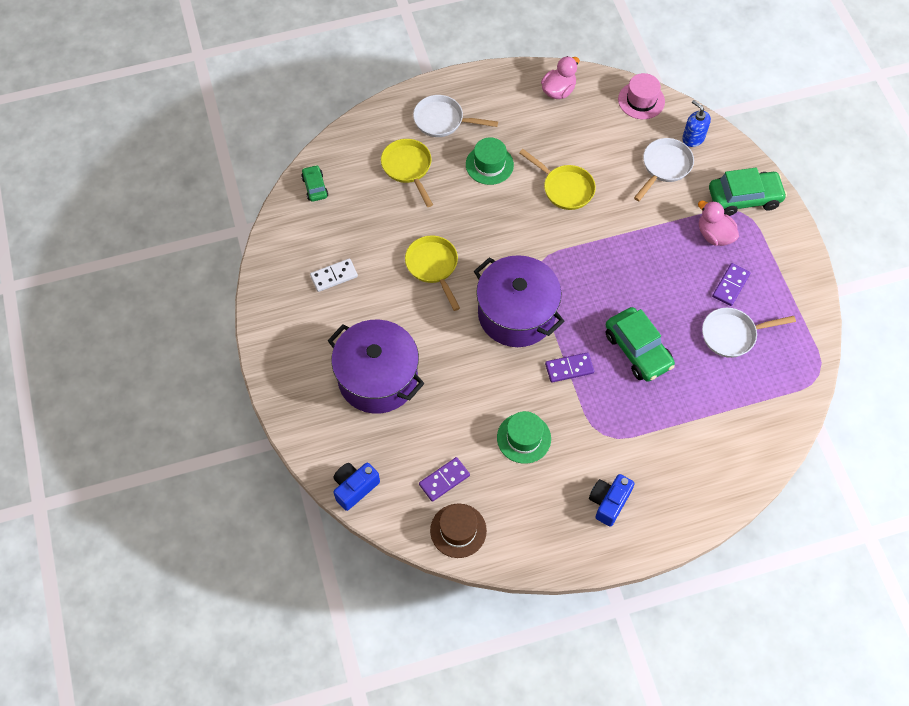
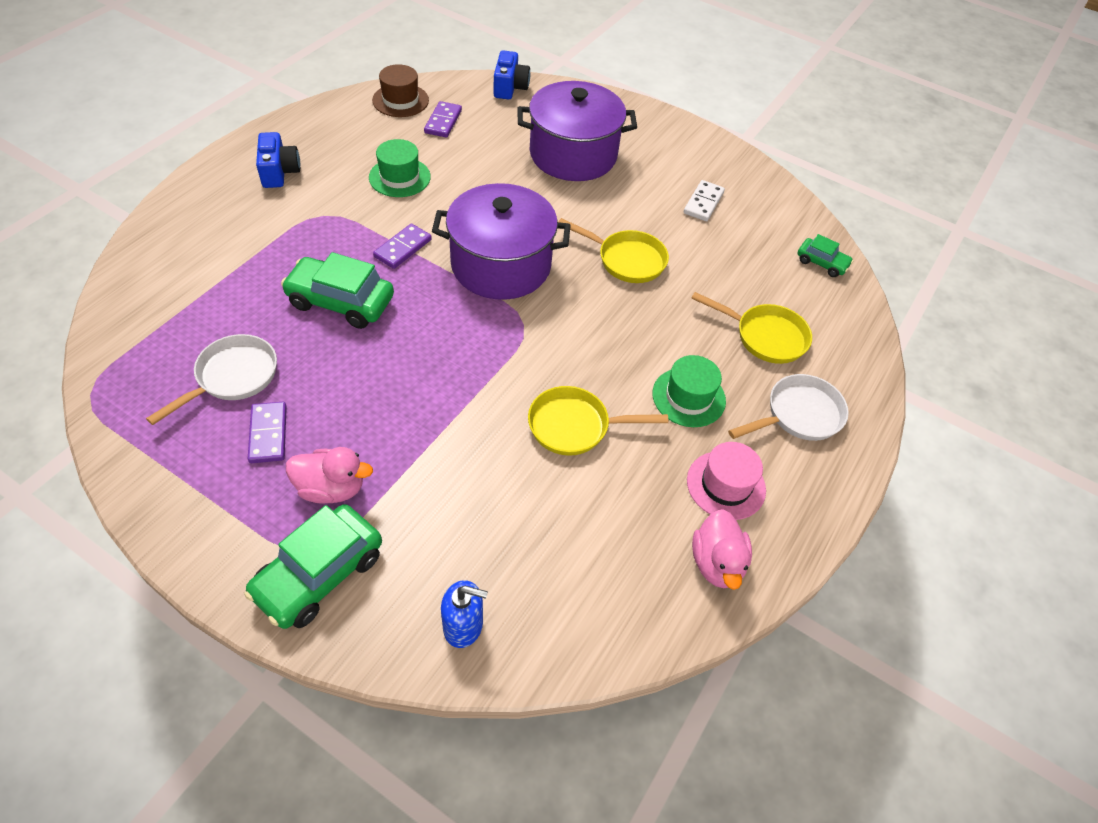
camera: 135 degrees right, 10 degrees down
pink hat [618,73,665,119] -> pink hat moved to [687,442,766,520]
white pan [634,138,694,201] -> none

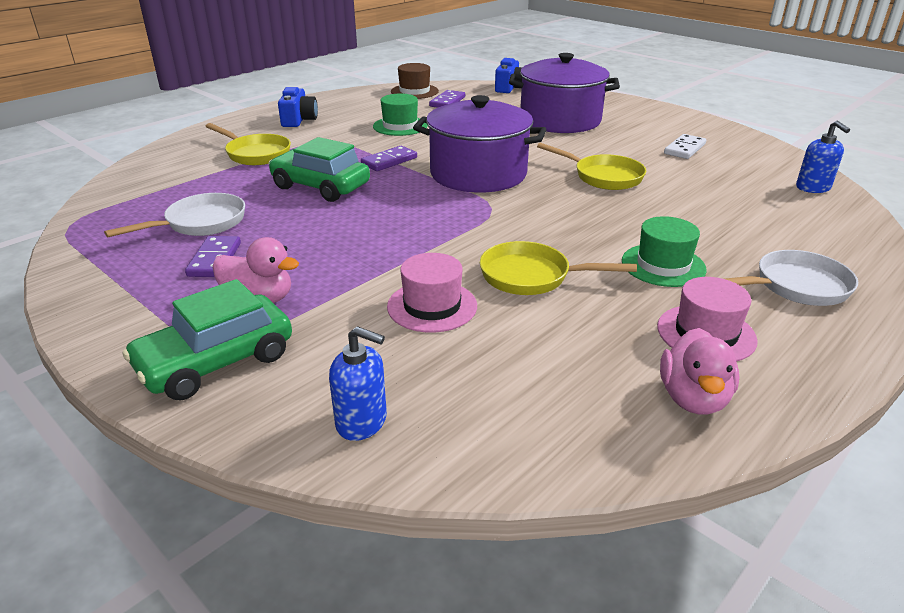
camera: 15 degrees right, 20 degrees down
yellow pan [691,292,812,364] -> yellow pan moved to [205,123,291,165]
green car [798,234,853,277] -> blue soap dispenser [796,121,850,193]
none -> pink hat [387,253,477,333]

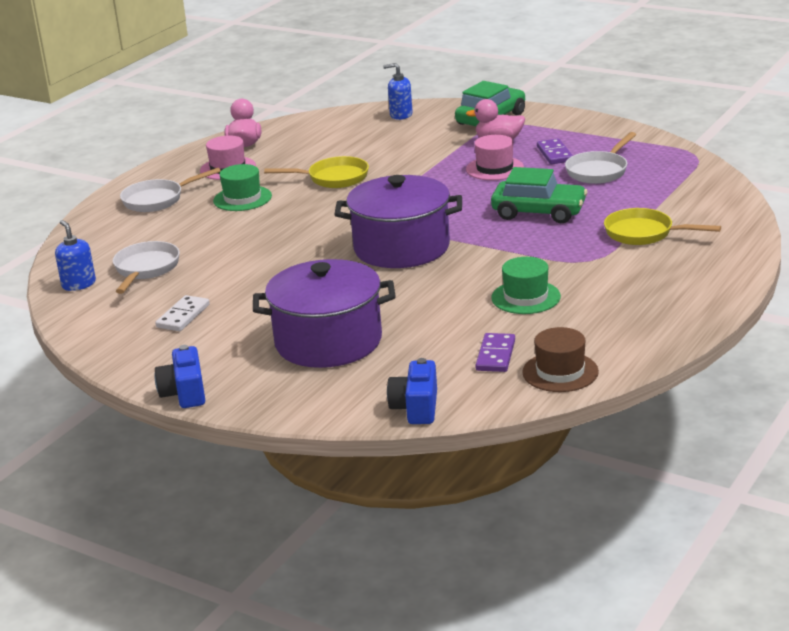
camera: 170 degrees right, 5 degrees down
blue camera [278,87,318,127] -> blue camera moved to [154,345,205,408]
purple domino [361,146,417,171] -> none
pink hat [387,253,477,333] -> pink hat moved to [466,135,524,180]
yellow pan [537,143,646,190] -> none
none -> white pan [113,241,180,294]

